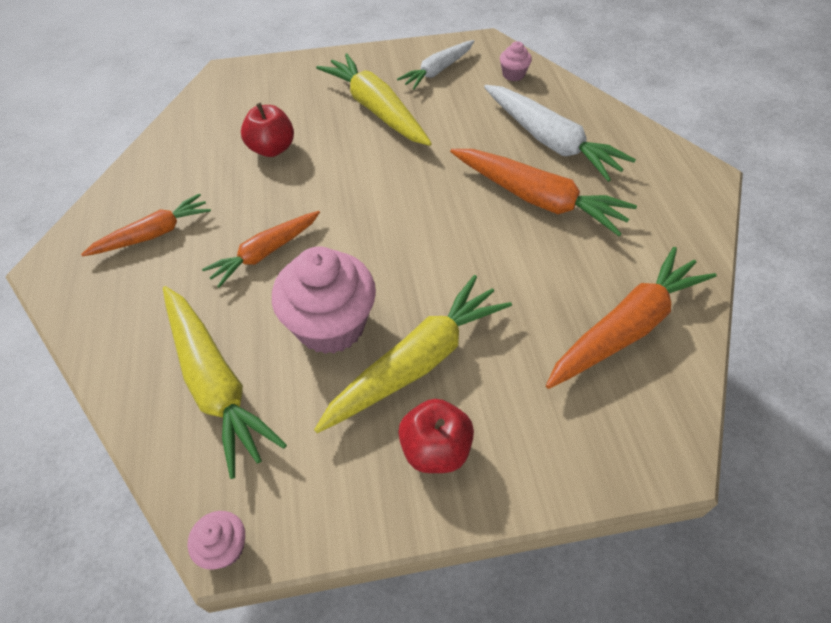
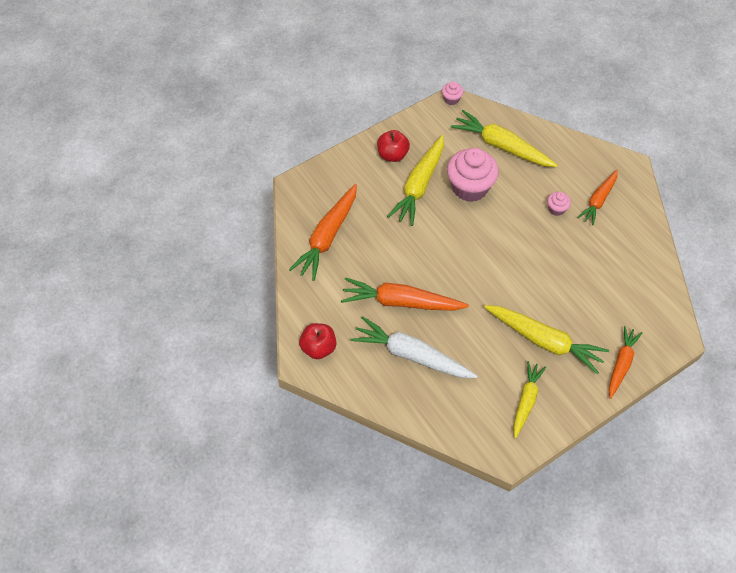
camera: 155 degrees right, 5 degrees up
orange carrot [202,211,320,288] -> orange carrot moved to [609,326,643,399]
red apple [241,103,294,157] -> red apple moved to [299,323,336,359]
white carrot [397,40,474,89] -> yellow carrot [513,361,546,439]
pink cupcake [500,41,532,81] -> pink cupcake moved to [547,192,571,216]

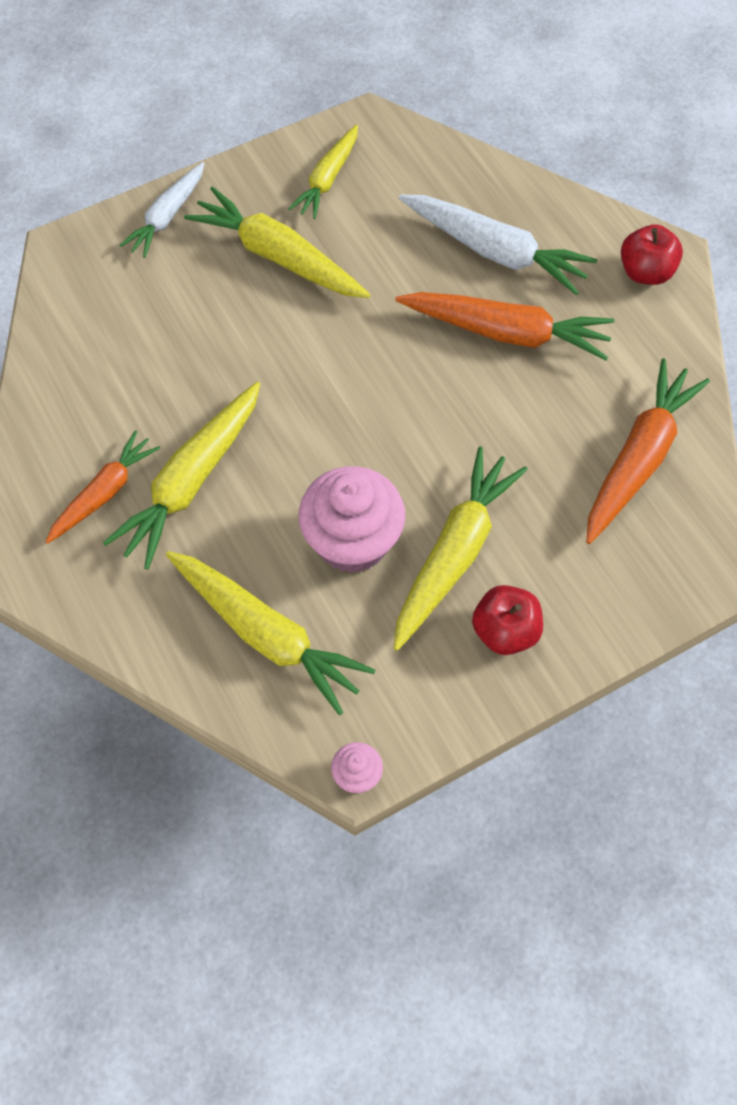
camera: 175 degrees left, 5 degrees up
pink cupcake [547,192,571,216] -> yellow carrot [103,382,260,569]
orange carrot [609,326,643,399] -> white carrot [119,162,205,258]

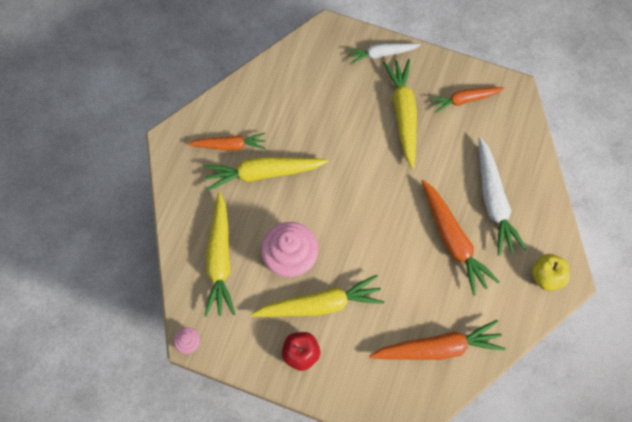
camera: 50 degrees right, 5 degrees up
yellow carrot [288,125,358,219] -> orange carrot [430,87,505,113]
red apple [621,224,683,285] -> yellow apple [532,254,570,291]

